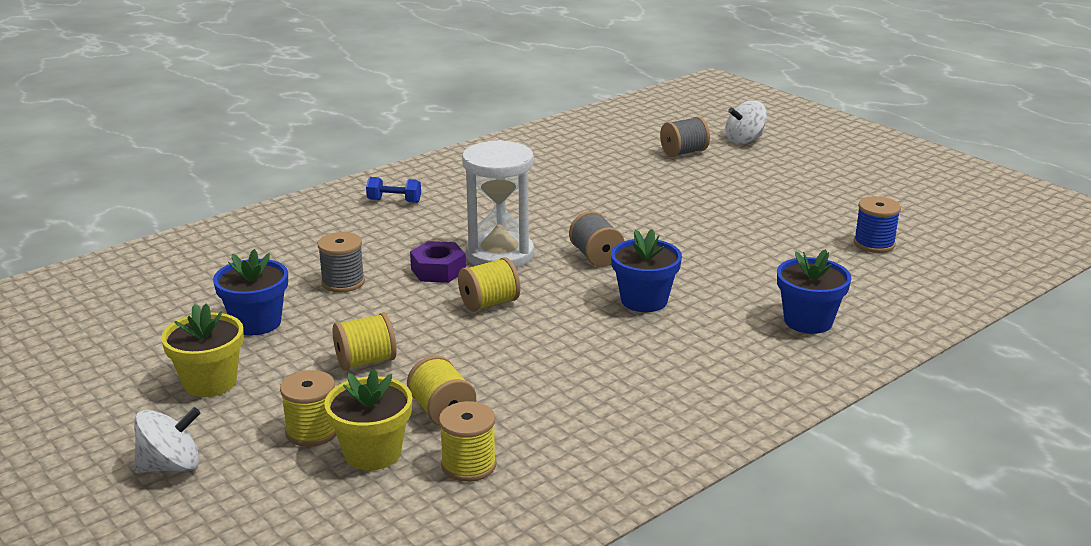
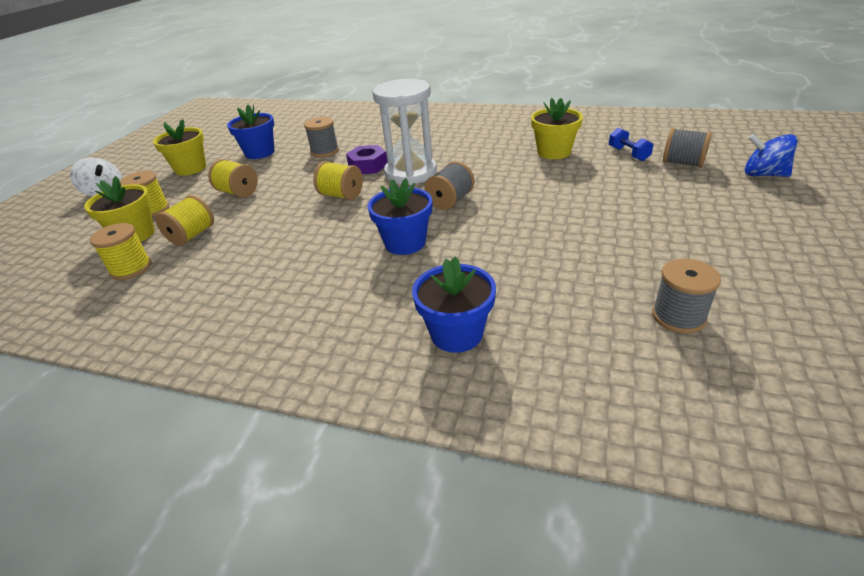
camera: 60 degrees right, 10 degrees up
blue dumbbell [366,177,421,203] -> blue dumbbell moved to [609,127,653,161]
white spinning top [725,100,767,144] -> blue spinning top [745,134,798,177]
blue spool [854,196,901,253] -> grey spool [652,259,721,334]
none -> yellow flower pot [531,98,583,159]

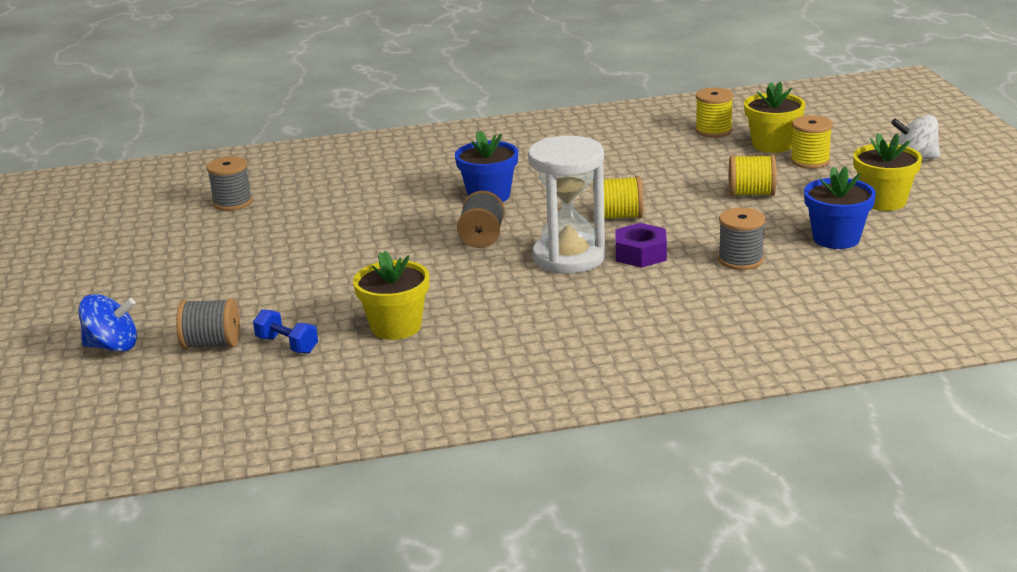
camera: 150 degrees right, 10 degrees down
yellow spool [155,195,214,246] -> none
blue flower pot [412,257,496,353] -> none

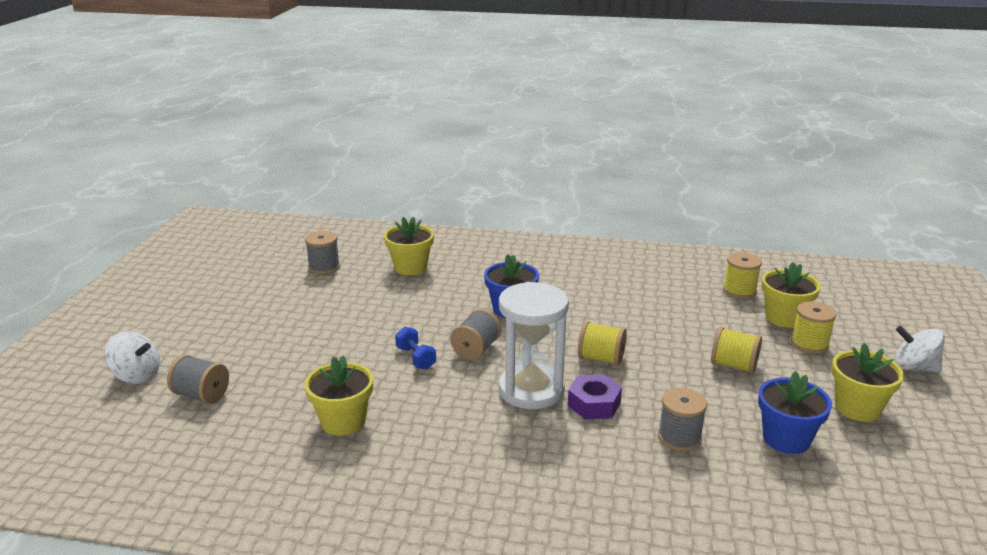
camera: 20 degrees right, 0 degrees up
blue spinning top [79,294,137,352] -> white spinning top [105,331,160,384]
blue dumbbell [253,309,318,354] -> blue dumbbell moved to [395,327,436,370]
none -> yellow flower pot [384,217,434,275]

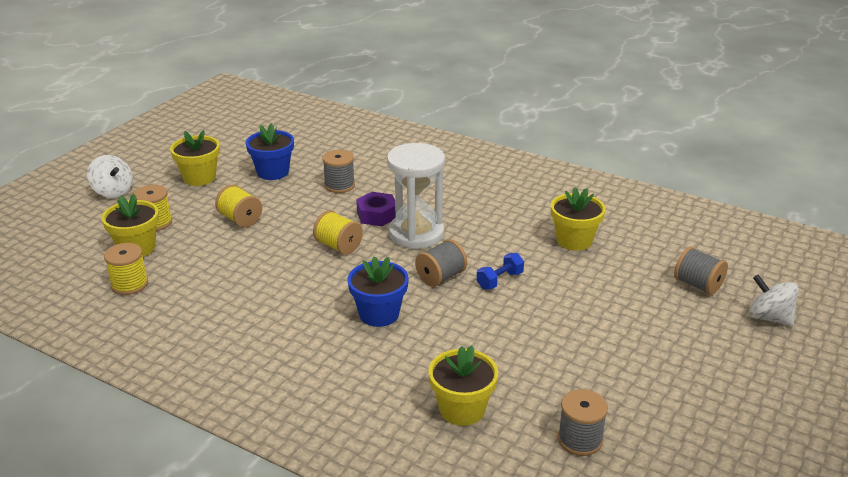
camera: 160 degrees left, 5 degrees up
blue dumbbell [395,327,436,370] -> blue dumbbell turned 60 degrees clockwise [477,253,524,289]

